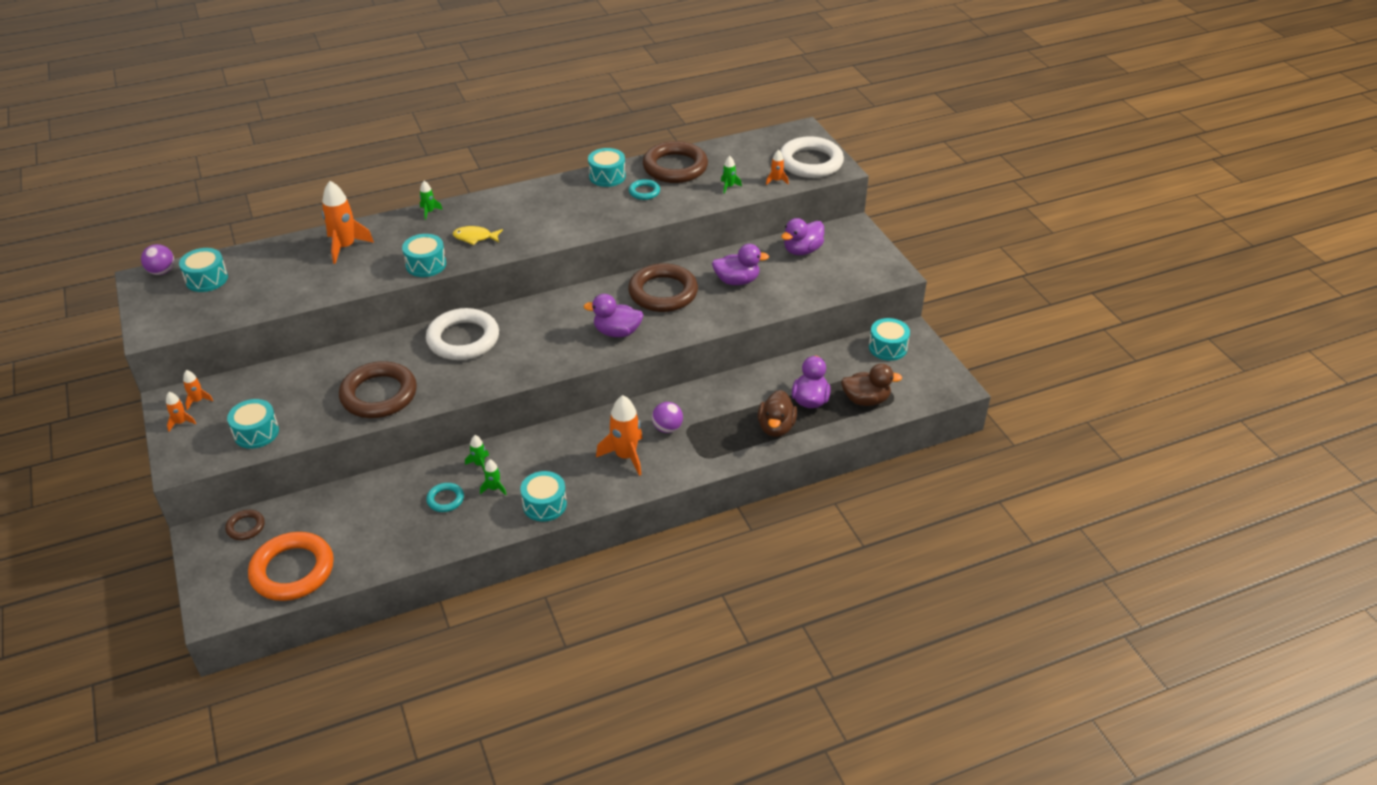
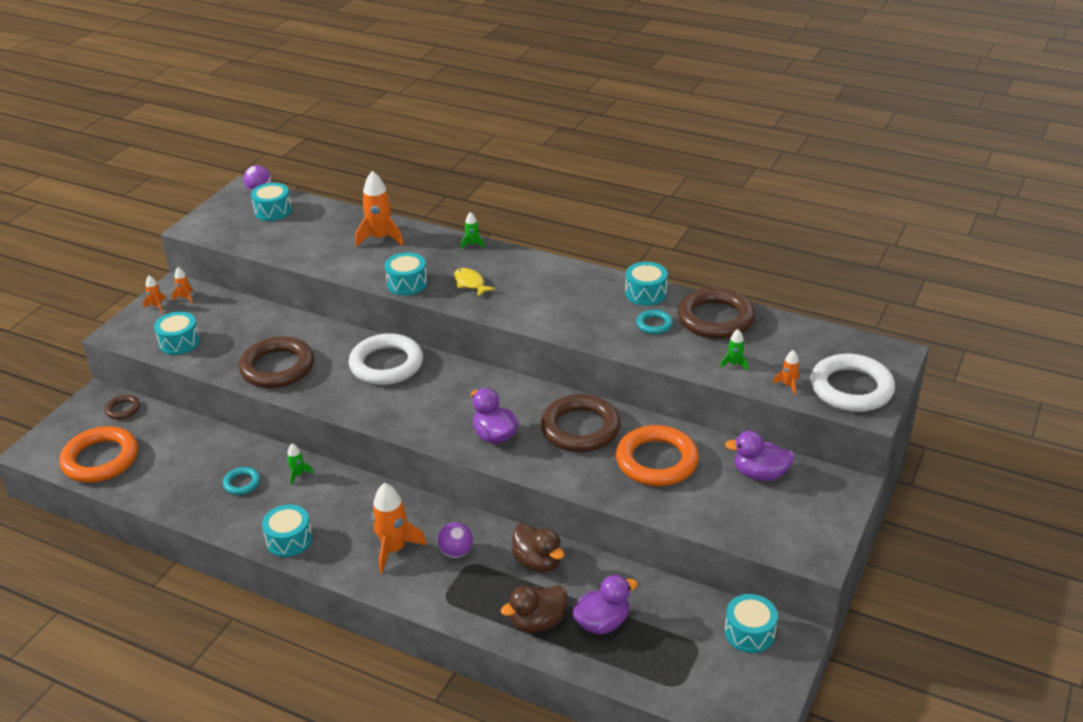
camera: 50 degrees right, 5 degrees down
green rocket [480,459,507,495] -> none
purple duck [712,244,769,285] -> orange ring [616,425,699,486]
brown duck [841,364,902,406] -> brown duck moved to [511,523,564,573]

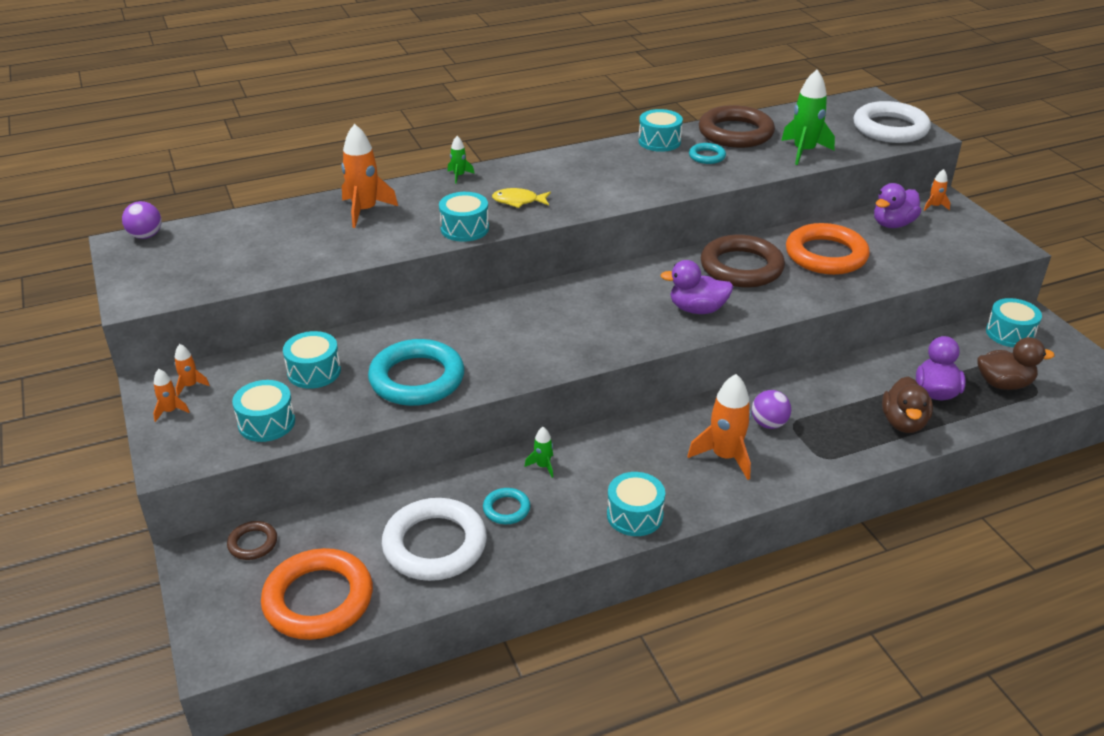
camera: 50 degrees left, 0 degrees up
brown ring [239,337,314,388] -> turquoise ring [368,339,464,406]
turquoise drum [251,183,292,221] -> turquoise drum moved to [283,331,341,389]
white ring [349,333,423,385] -> white ring moved to [382,498,487,581]
brown duck [511,523,564,573] -> brown duck moved to [977,337,1054,390]
green rocket [720,329,748,371] -> green rocket [781,70,835,165], size x2.03
orange rocket [773,350,800,396] -> orange rocket moved to [924,169,950,211]

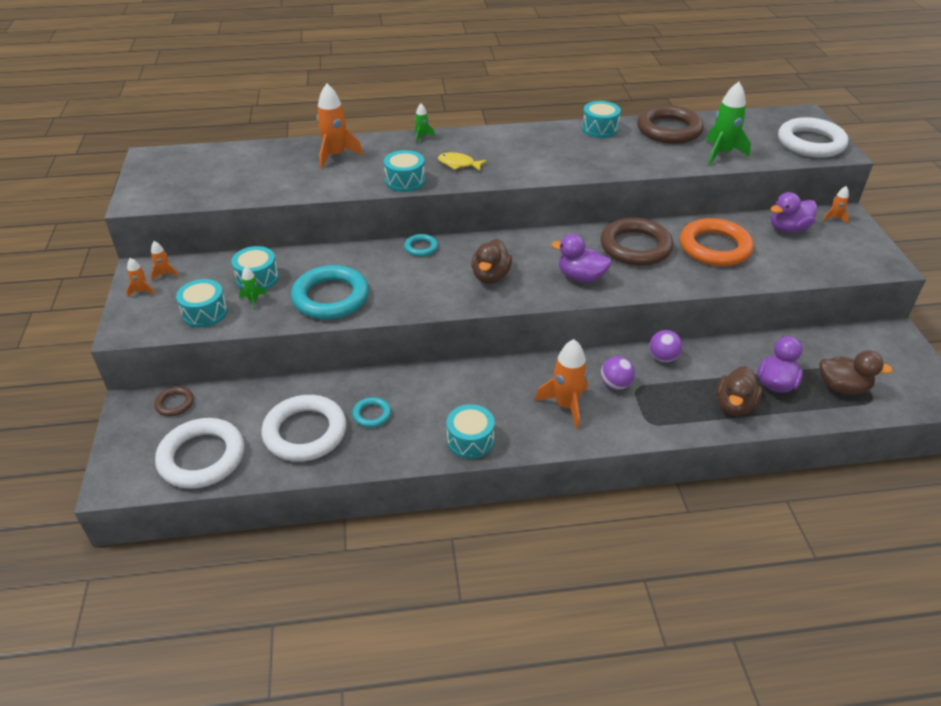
camera: 15 degrees right, 5 degrees up
purple ball [122,201,162,239] -> purple ball moved to [649,330,683,362]
orange ring [261,548,373,640] -> white ring [155,418,244,489]
green rocket [524,427,553,478] -> green rocket moved to [239,267,266,310]
turquoise ring [689,143,726,164] -> turquoise ring moved to [404,234,438,257]
turquoise drum [986,298,1042,347] -> none
none -> brown duck [471,239,512,284]

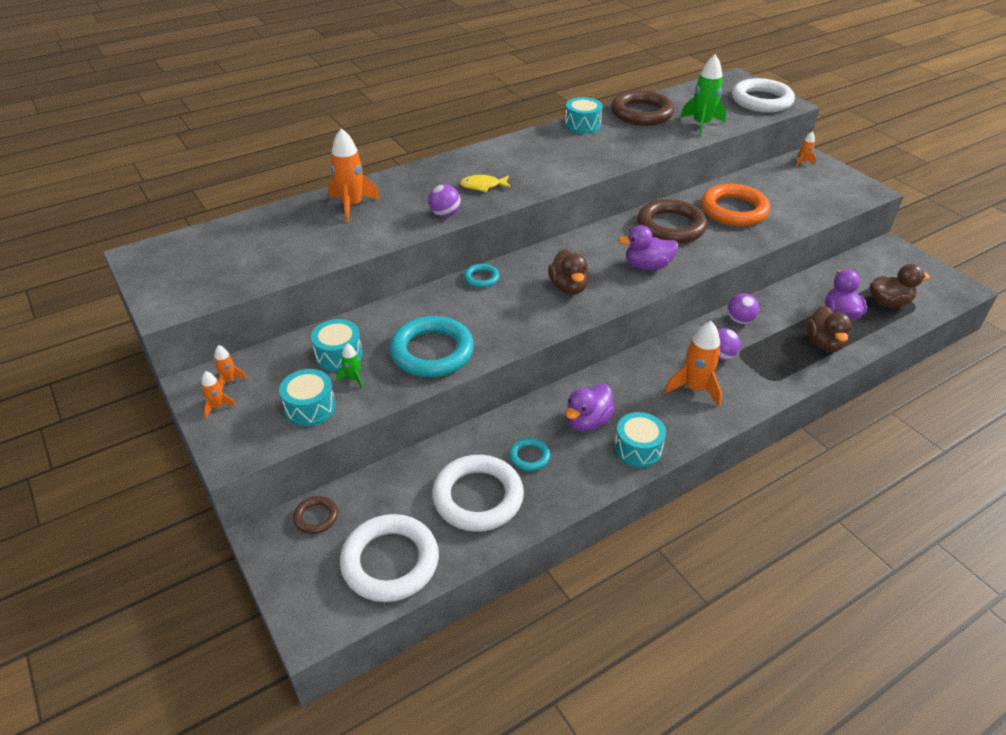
camera: 25 degrees left, 0 degrees up
turquoise drum [384,150,425,192] -> purple ball [428,184,461,217]
green rocket [415,104,435,143] -> none
purple duck [771,192,817,233] -> purple duck moved to [566,383,615,432]

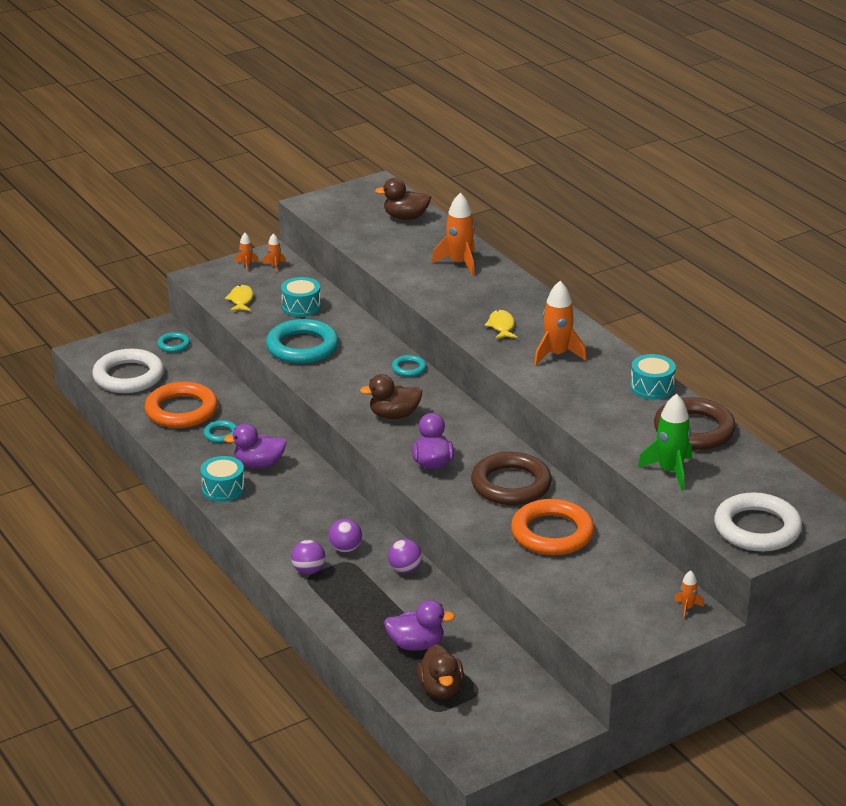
camera: 90 degrees right, 10 degrees down
turquoise drum [279,369,336,426] -> yellow fish [225,285,253,311]
brown ring [293,496,338,534] -> turquoise ring [157,332,190,352]
green rocket [336,343,363,388] -> none
purple ball [428,184,461,217] -> purple ball moved to [291,540,325,574]
white ring [432,455,524,532] -> orange ring [144,382,218,428]
purple duck [566,383,615,432] -> purple duck turned 45 degrees counterclockwise [224,423,287,468]
orange rocket [664,321,722,406] -> orange rocket moved to [534,281,587,365]
brown duck [806,305,852,352] -> brown duck moved to [375,178,431,220]

